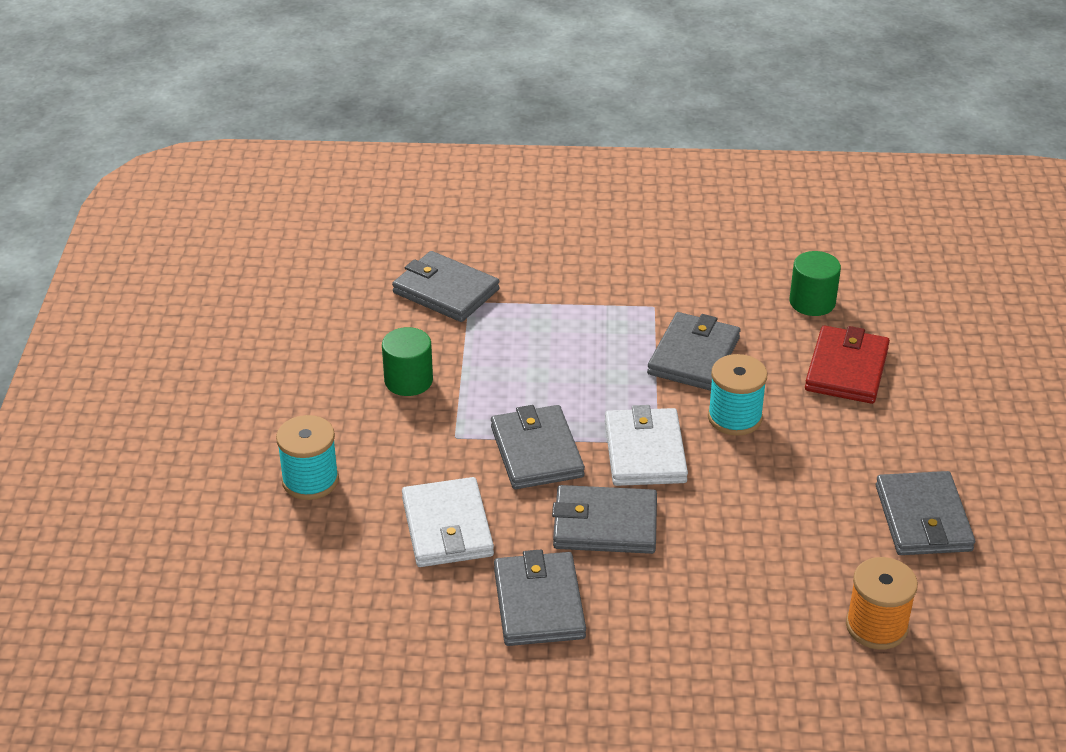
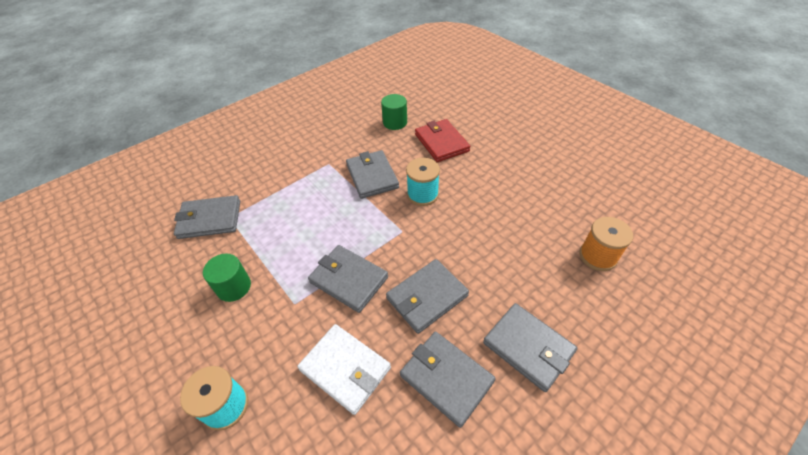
camera: 40 degrees left, 10 degrees up
white wallet [605,405,688,486] -> none
grey wallet [876,471,975,555] -> grey wallet moved to [483,303,577,392]

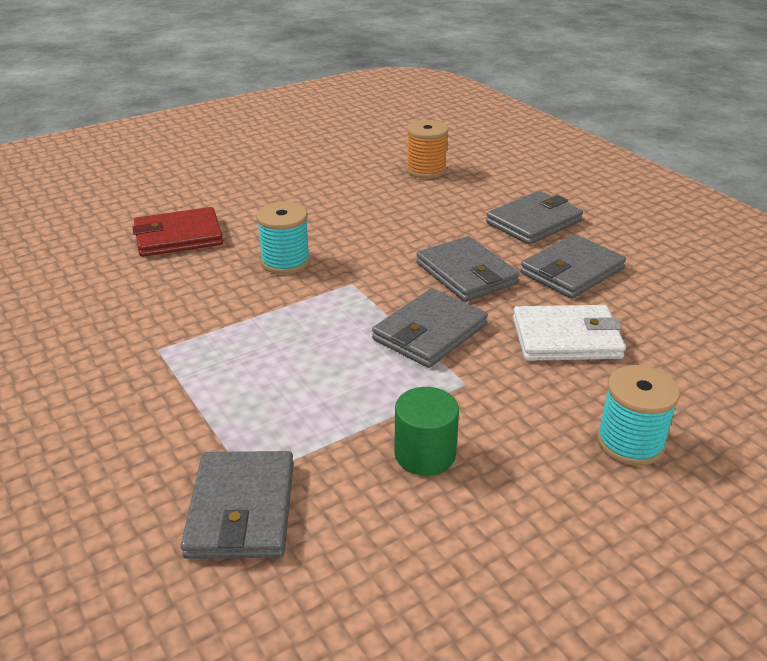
camera: 85 degrees left, 15 degrees down
white wallet [298,324,391,415] -> white wallet turned 45 degrees clockwise [513,305,626,361]
grey wallet [346,150,399,199] -> none
green cylinder [381,94,407,130] -> none

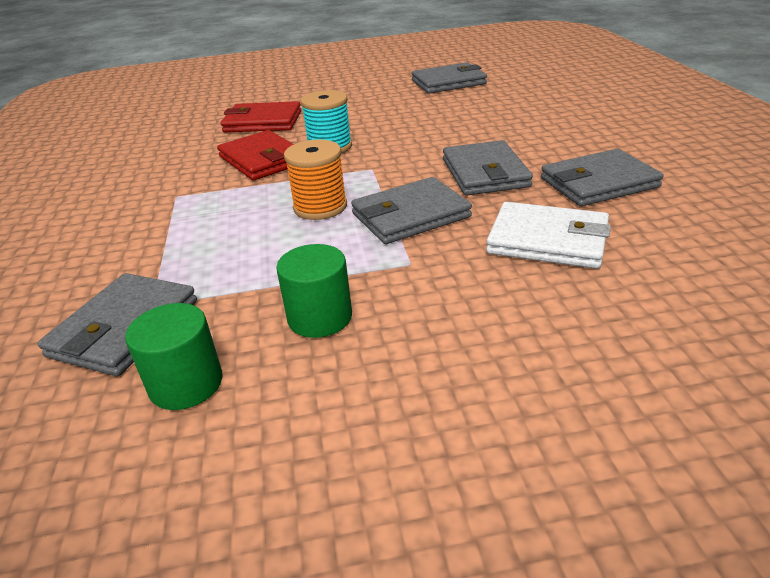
camera: 25 degrees right, 0 degrees up
orange spool [406,120,449,179] -> orange spool moved to [284,139,347,220]
grey wallet [486,191,583,245] -> grey wallet moved to [412,62,487,94]
turquoise spool [597,365,680,466] -> none
none -> green cylinder [125,303,223,410]
none -> red wallet [217,130,294,180]

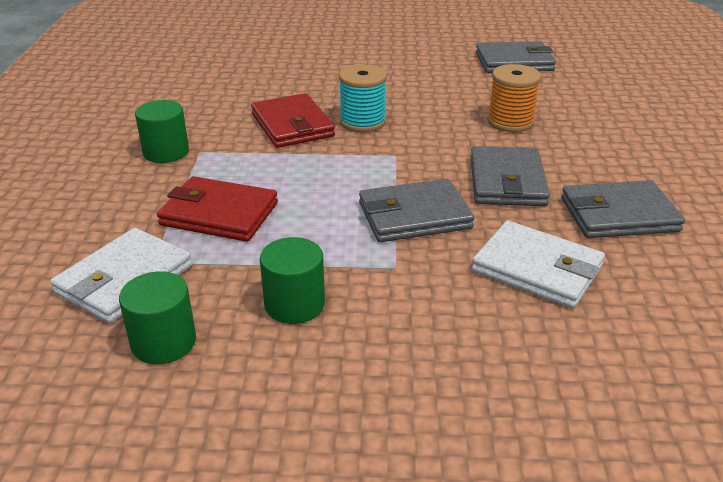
camera: 10 degrees right, 0 degrees up
grey wallet [37,273,197,376] -> white wallet [50,228,192,324]
red wallet [221,101,301,132] -> red wallet moved to [157,176,278,242]
orange spool [284,139,347,220] -> orange spool moved to [487,64,541,132]
none -> green cylinder [135,100,189,163]

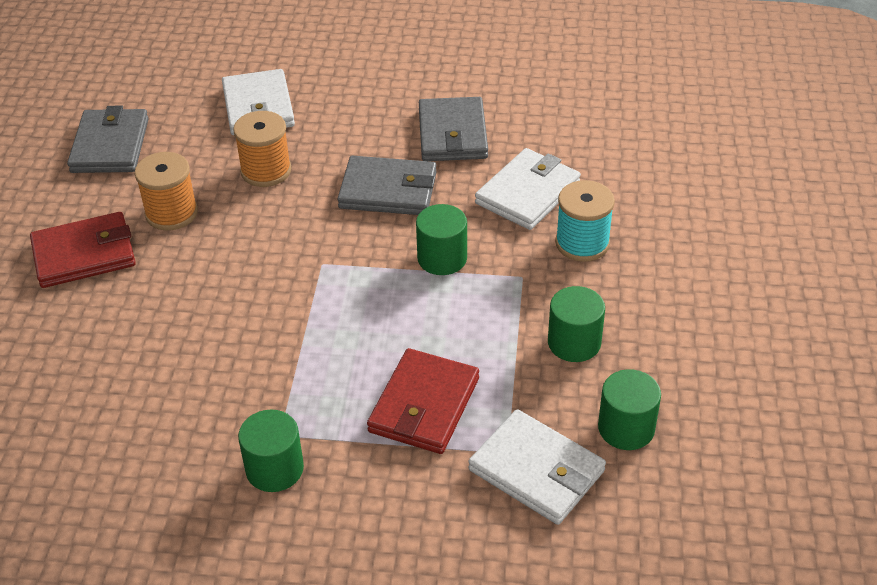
camera: 85 degrees left, 10 degrees up
red wallet [251,93,335,148] -> red wallet moved to [30,212,136,288]
turquoise spool [339,64,387,132] -> turquoise spool moved to [555,180,615,262]
grey wallet [359,179,474,242] -> green cylinder [416,204,467,275]
none -> orange spool [134,152,198,231]
none -> white wallet [222,69,295,135]

